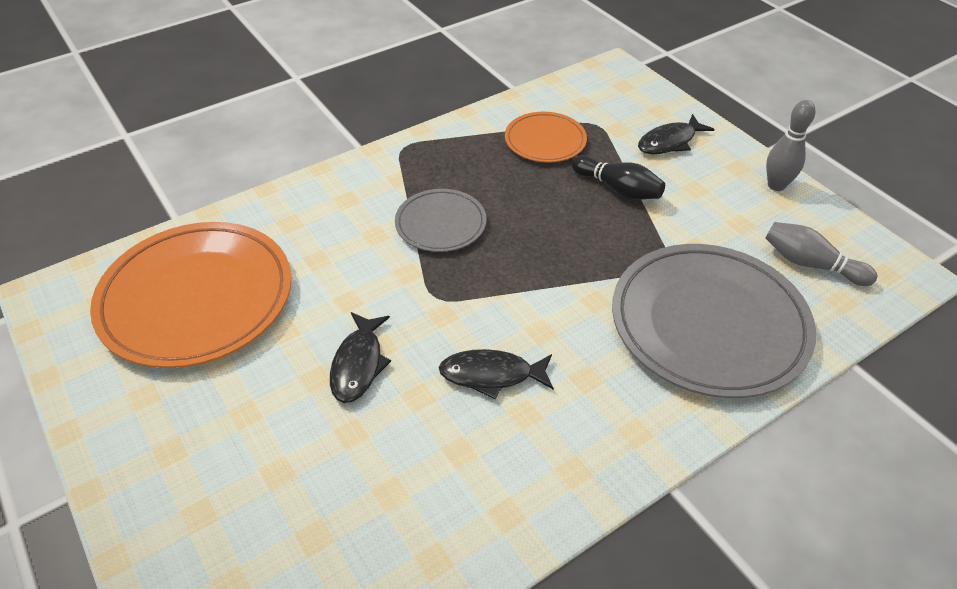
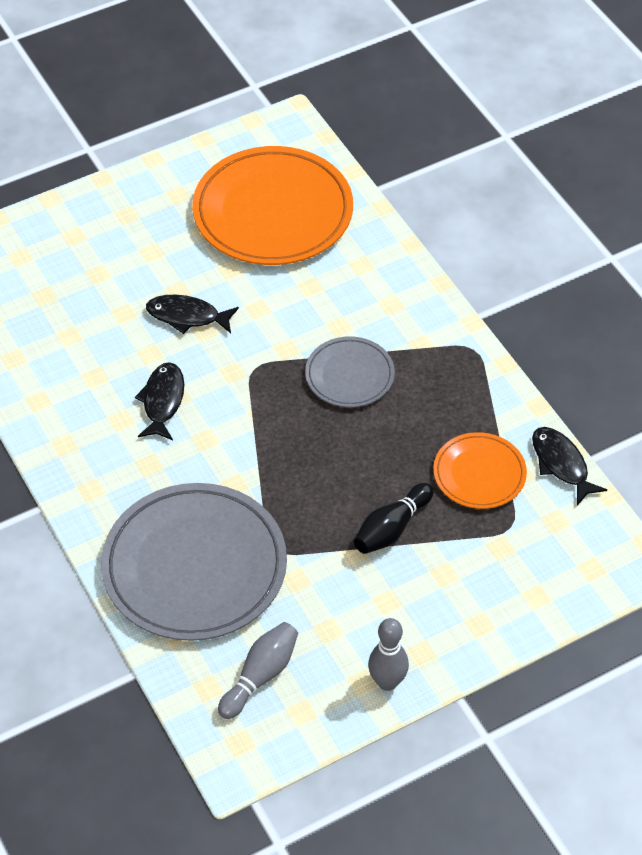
camera: 95 degrees right, 5 degrees up
black fish [638,114,715,154] -> black fish moved to [532,427,607,505]

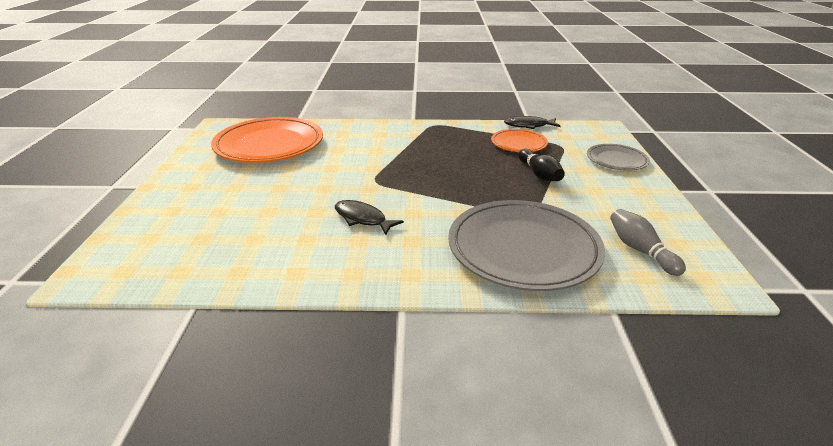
camera: 60 degrees left, 20 degrees down
black fish [146,295,239,334] -> none
grey plate [305,336,395,407] -> grey plate moved to [587,144,650,171]
grey bowling pin [368,618,409,691] -> none

